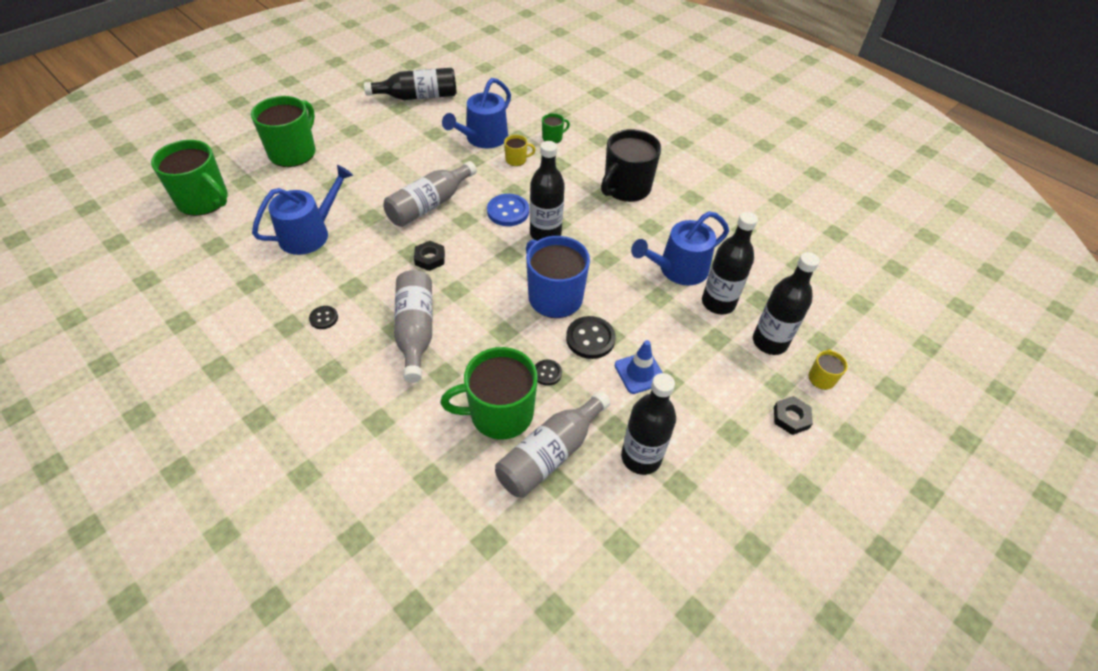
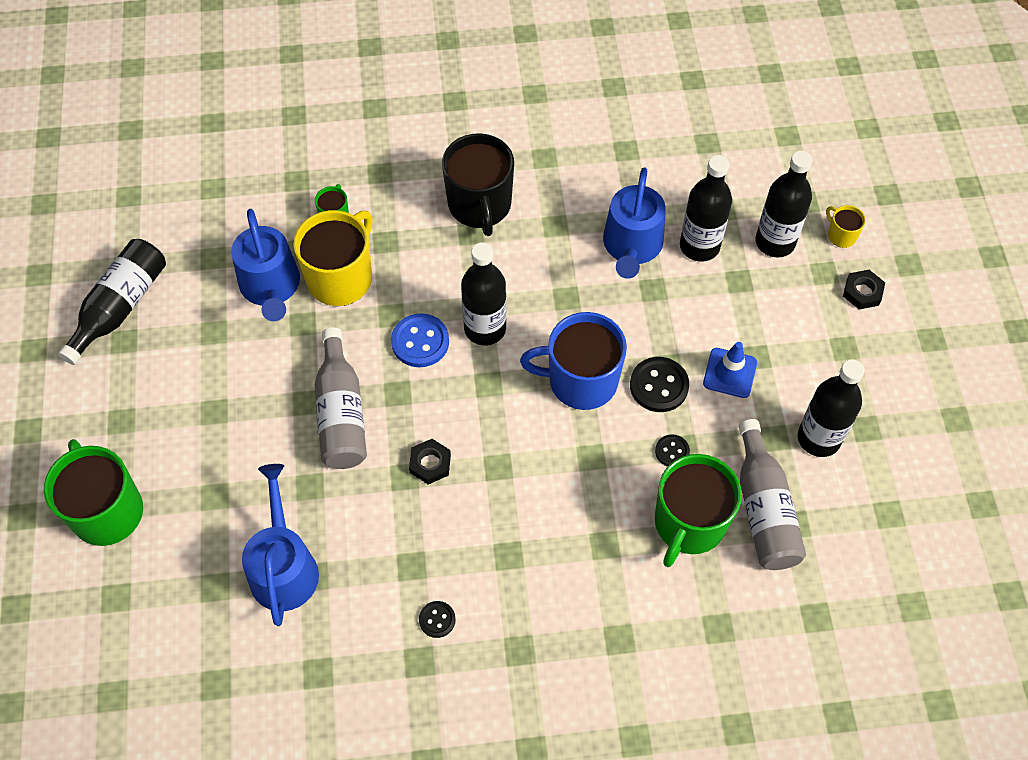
camera: 50 degrees left, 10 degrees up
green mug [151,140,228,216] -> none
grey bottle [394,270,433,383] -> none
yellow mug [504,135,535,166] -> yellow mug [293,210,373,306], size x2.19

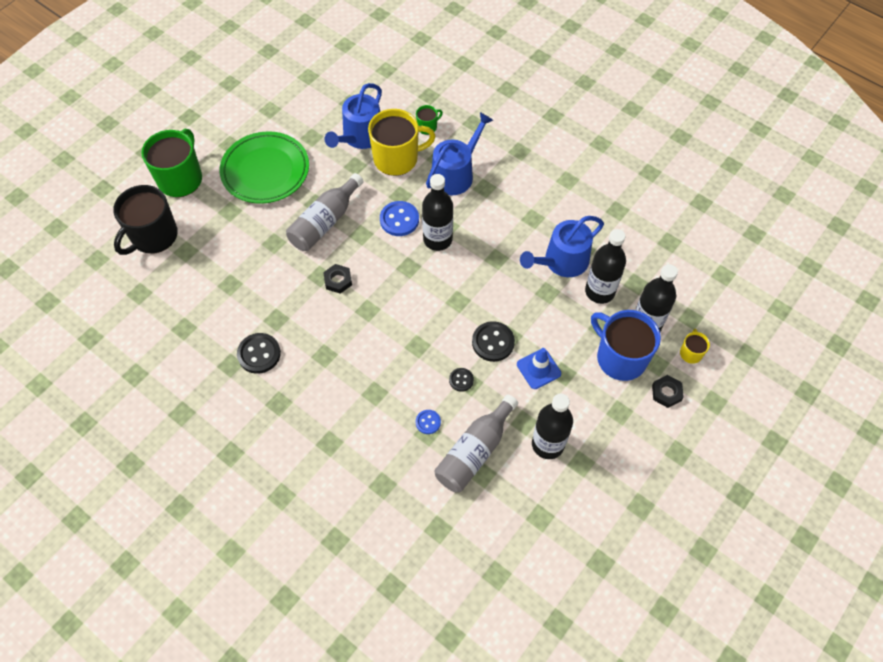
camera: 45 degrees right, 0 degrees up
black bottle [58,239,166,365] -> none
blue watering can [242,464,319,626] -> blue watering can moved to [426,112,493,195]
black button [419,601,456,638] -> black button [237,333,281,374], size x1.76
black mug [442,133,514,236] -> black mug moved to [113,185,178,255]
blue mug [520,312,627,410] -> blue mug moved to [591,310,661,381]
green mug [655,454,742,567] -> blue button [416,410,441,434]
none -> green plate [220,131,309,204]

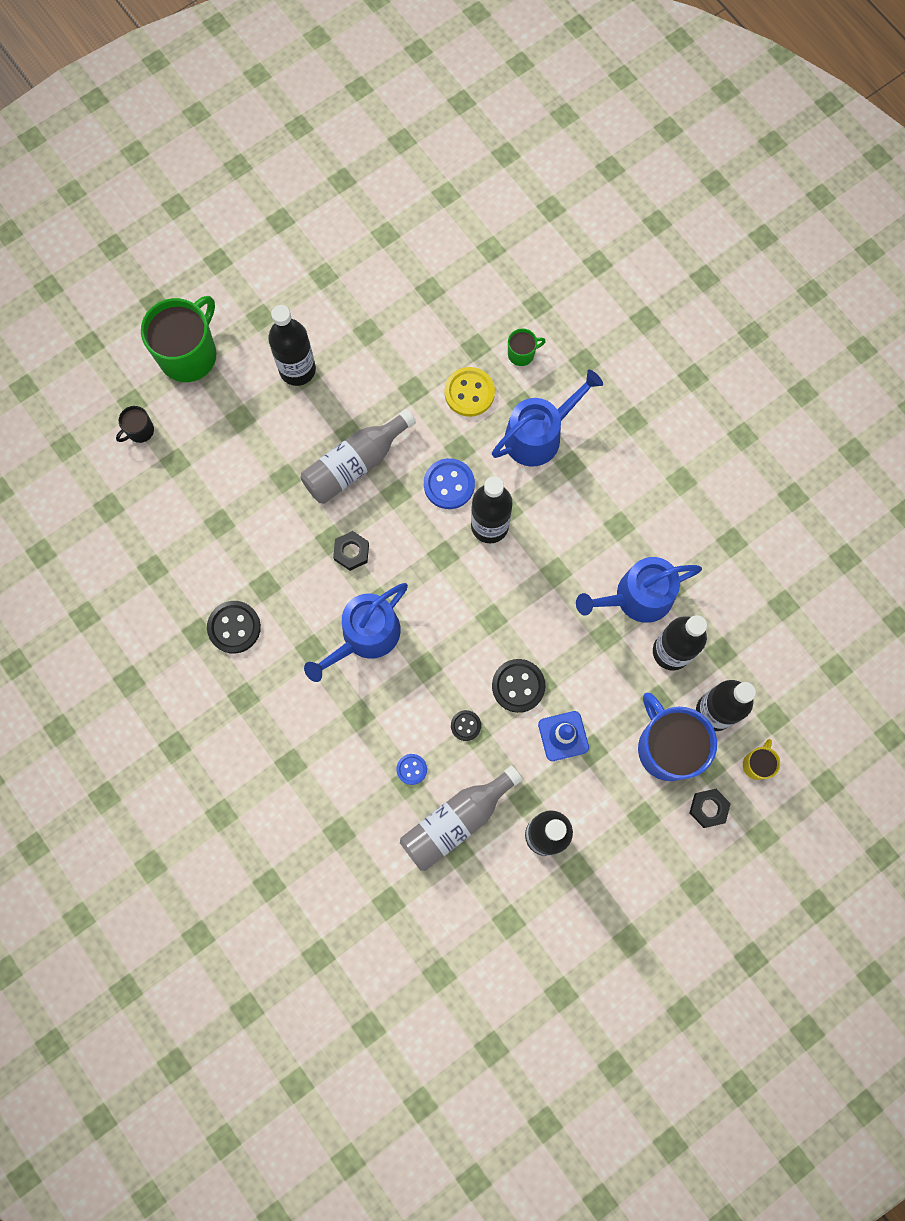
camera: 15 degrees right, 15 degrees up
black mug [113,185,178,255] -> black mug [116,406,154,443], size x0.46
green plate [220,131,309,204] -> black bottle [268,305,316,386]
blue watering can [325,83,382,149] -> blue watering can moved to [304,583,408,682]
yellow mug [368,109,436,176] -> yellow button [444,367,495,417]

